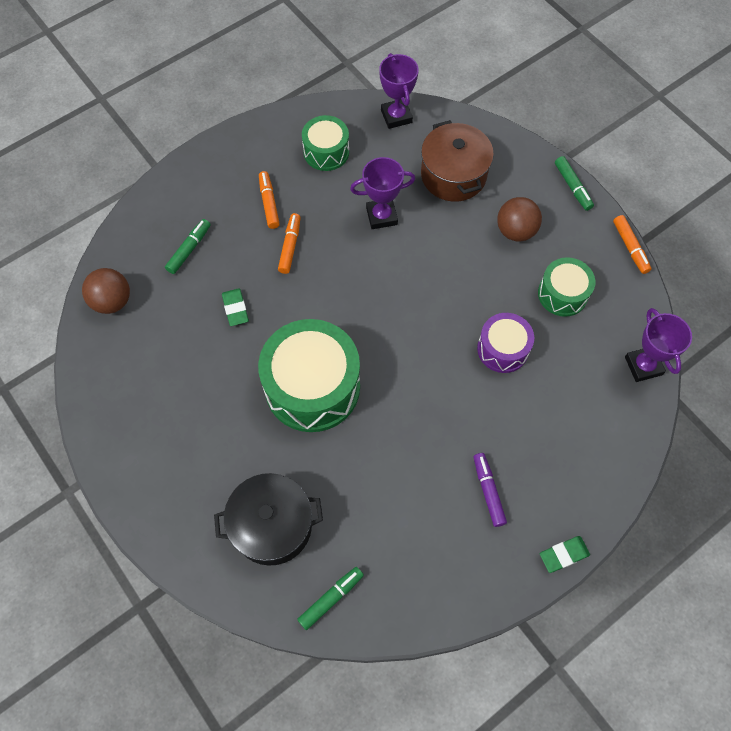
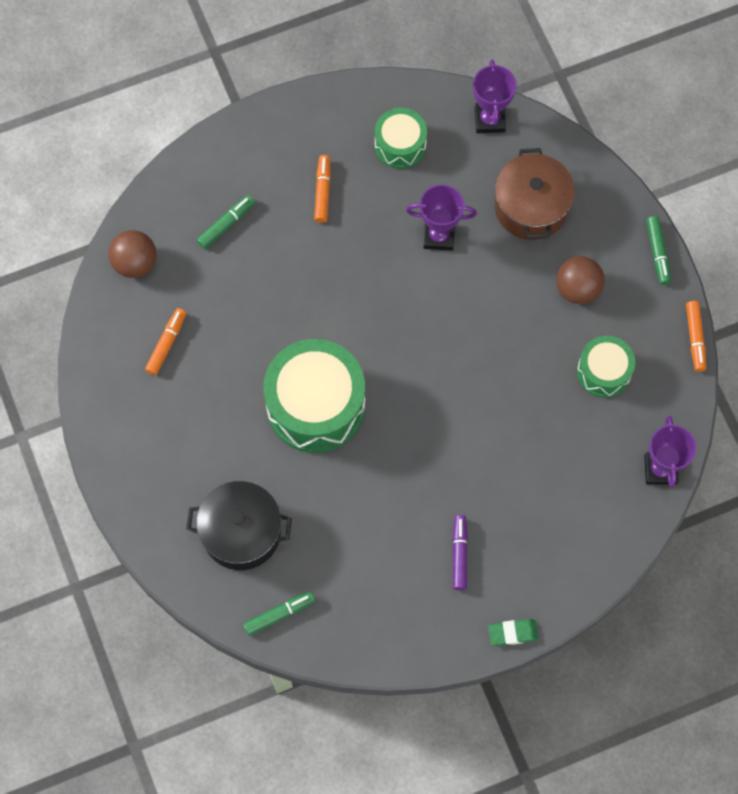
camera: 15 degrees right, 5 degrees up
green eraser [222,288,249,326] -> none
orange marker [278,213,301,274] -> orange marker moved to [145,308,186,375]
purple drum [477,313,534,373] -> none

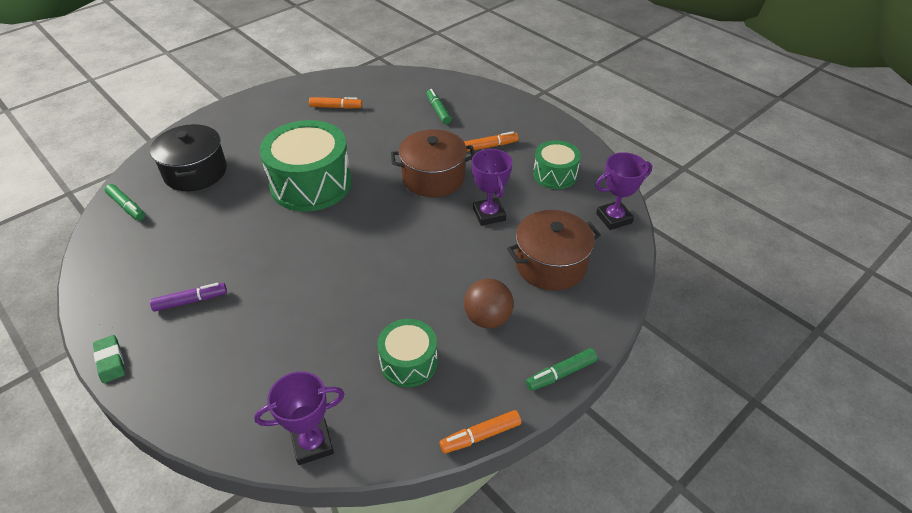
camera: 70 degrees right, 25 degrees down
brown ball [108,230,157,278] -> none
green marker [197,195,255,249] -> green marker turned 135 degrees counterclockwise [426,89,452,124]
none -> brown pot [391,129,475,197]

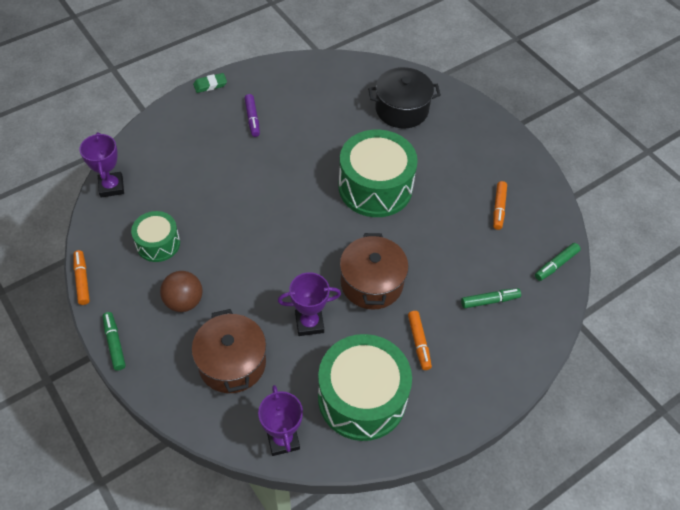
camera: 95 degrees right, 10 degrees up
green marker [105,184,145,221] -> green marker moved to [535,243,580,281]
green drum [533,140,581,189] -> green drum [318,334,412,441], size x1.82

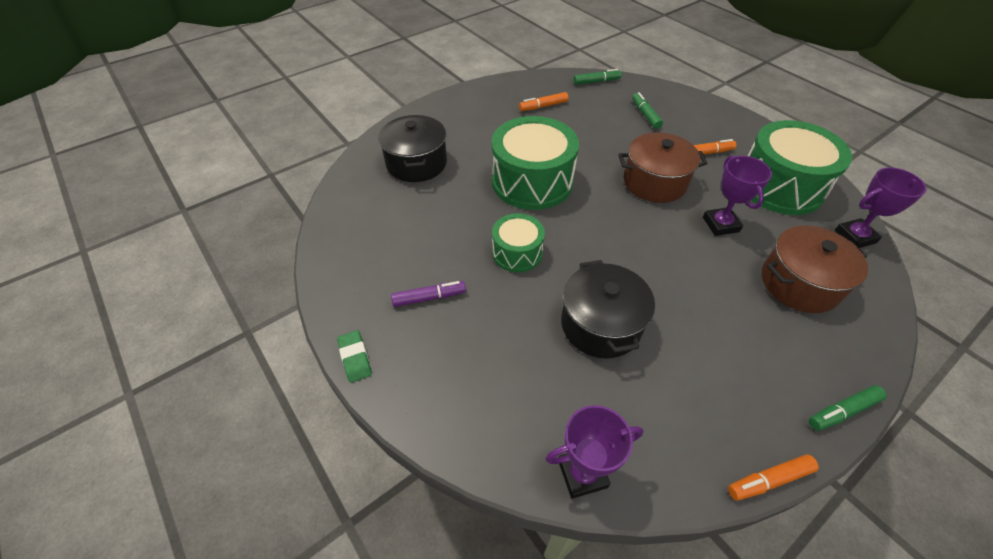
camera: 90 degrees left, 5 degrees down
green drum [131,211,180,262] -> green drum moved to [492,213,545,272]
brown ball [160,271,202,312] -> none
orange marker [493,181,507,230] -> orange marker turned 150 degrees clockwise [519,92,569,111]
green marker [535,243,580,281] -> green marker turned 60 degrees counterclockwise [573,69,622,85]
none -> black pot [561,260,655,358]

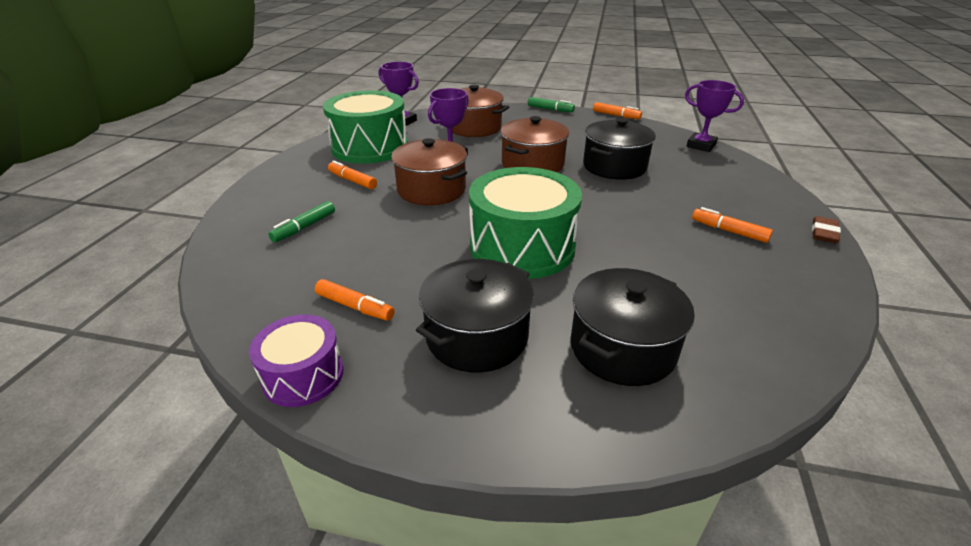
camera: 130 degrees left, 15 degrees down
green eraser [337,330,372,383] -> brown eraser [812,216,841,244]
purple marker [391,281,466,307] -> orange marker [692,207,773,243]
green drum [492,213,545,272] -> none
green marker [573,69,622,85] -> none
none -> purple drum [249,315,344,407]
none -> black pot [416,259,534,372]
none -> brown pot [500,116,569,173]

